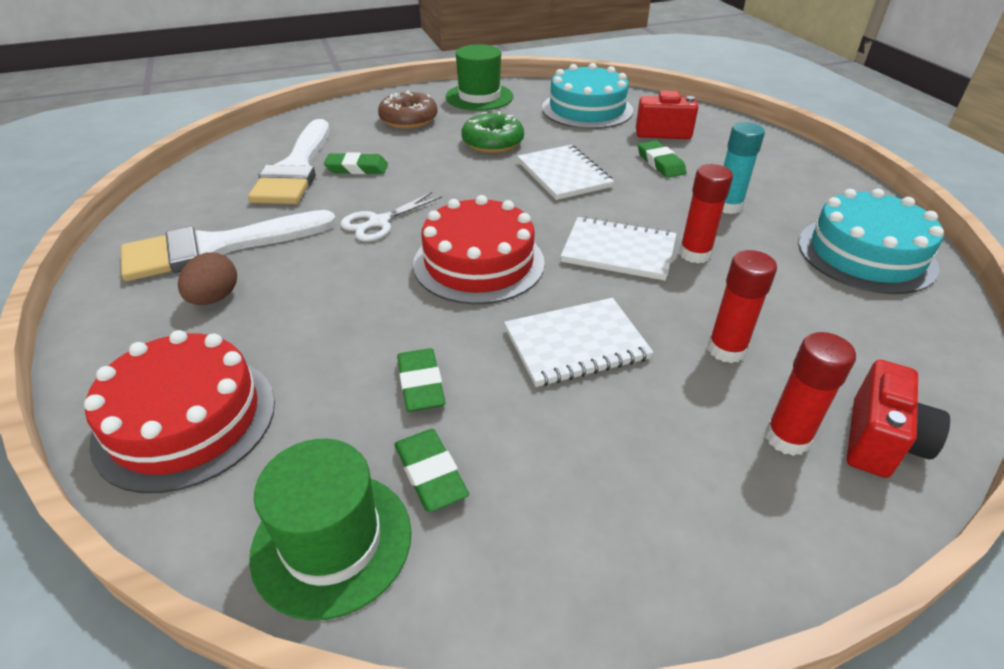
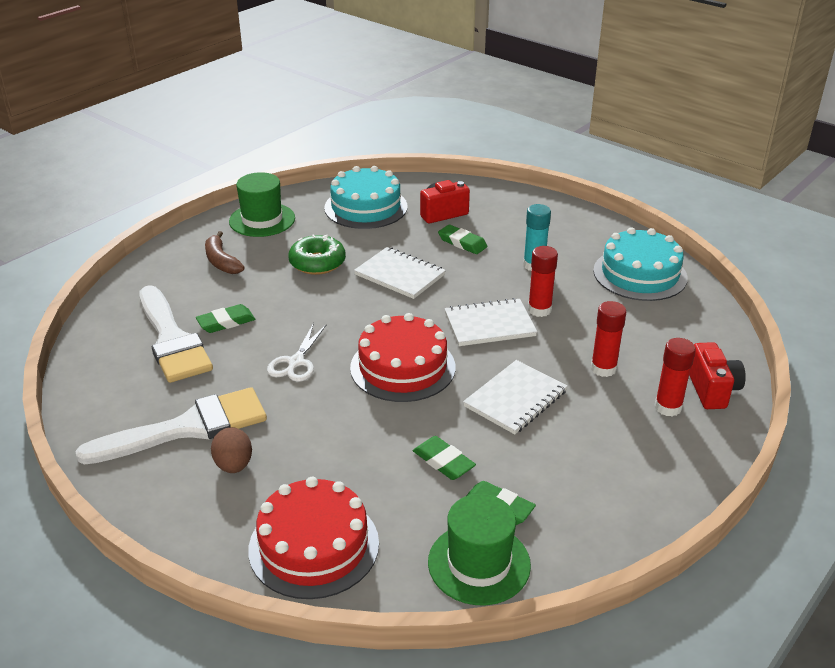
camera: 30 degrees left, 5 degrees down
white brush [121,210,337,281] -> white brush turned 150 degrees counterclockwise [75,387,267,465]
brown donut [378,90,438,129] -> brown banana [205,231,245,274]

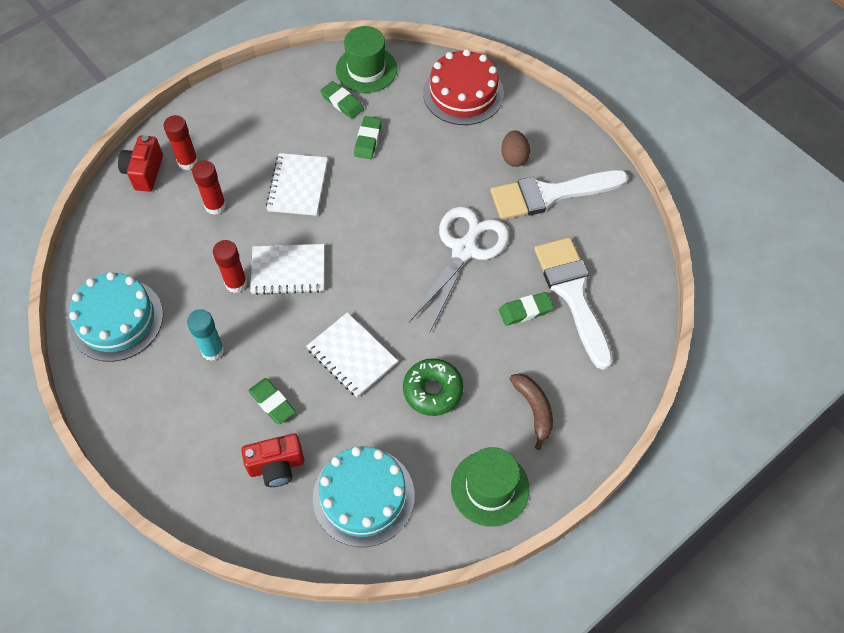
camera: 170 degrees left, 25 degrees up
white scissors [267,323,326,382] -> white scissors [409,206,509,332], size x1.80
red cake [350,313,456,402] -> none
green eraser [413,436,476,480] -> green eraser turned 45 degrees clockwise [354,116,382,159]
white notebook [463,360,567,435] -> white notebook turned 45 degrees counterclockwise [266,153,328,216]

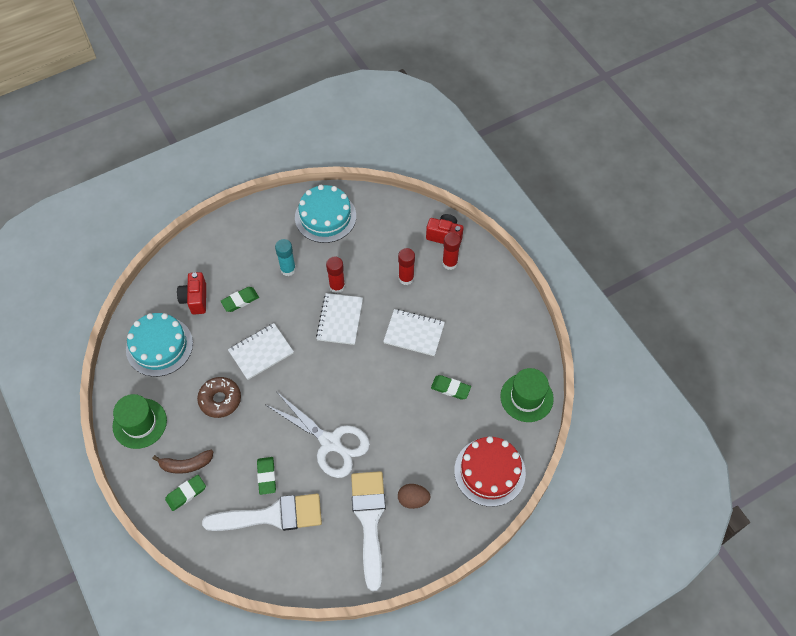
camera: 100 degrees right, 0 degrees up
green eraser [320,81,364,119] -> green eraser moved to [165,475,206,511]
green donut [403,358,464,416] -> brown donut [197,377,241,418]

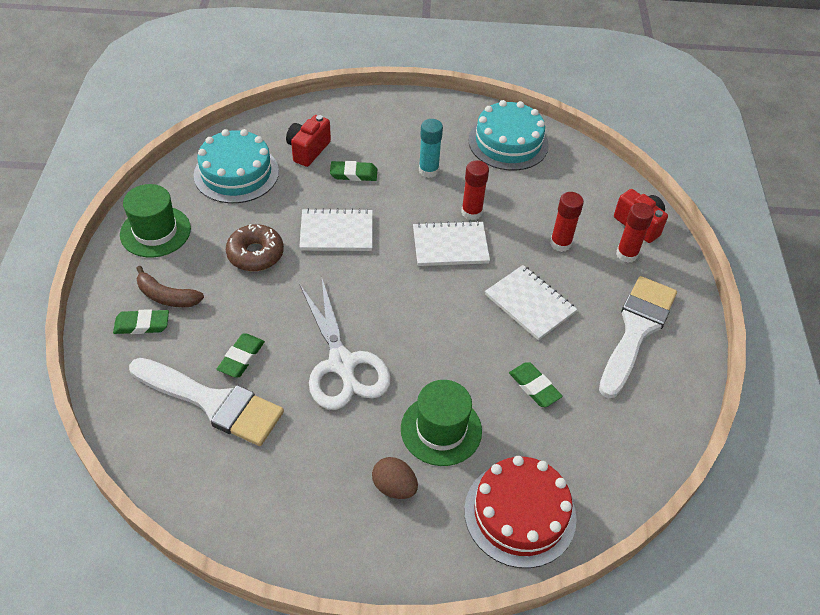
camera: 30 degrees right, 10 degrees down
white notebook [316,293,363,345] -> white notebook turned 45 degrees clockwise [413,221,490,266]
white brush [351,471,386,591] -> white brush moved to [599,276,677,398]
green hat [500,368,554,422] -> green hat moved to [401,380,482,466]

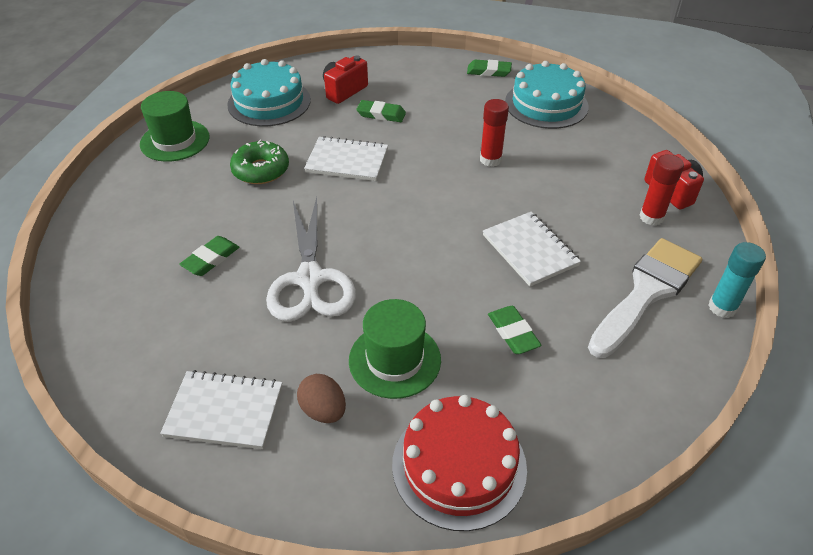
camera: 15 degrees right, 5 degrees down
green eraser [113,309,169,334] -> green eraser moved to [467,60,512,77]
white brush [129,358,284,446] -> none
brown banana [136,266,204,307] -> none
brown donut [226,224,284,271] -> green donut [230,140,289,184]
white notebook [413,221,490,266] -> white notebook moved to [160,370,282,449]
turquoise glue stick [419,119,443,178] -> turquoise glue stick moved to [708,242,766,318]
red glue stick [550,192,584,252] -> none

